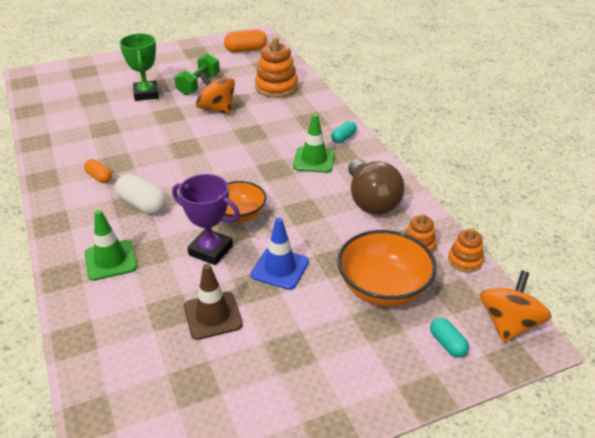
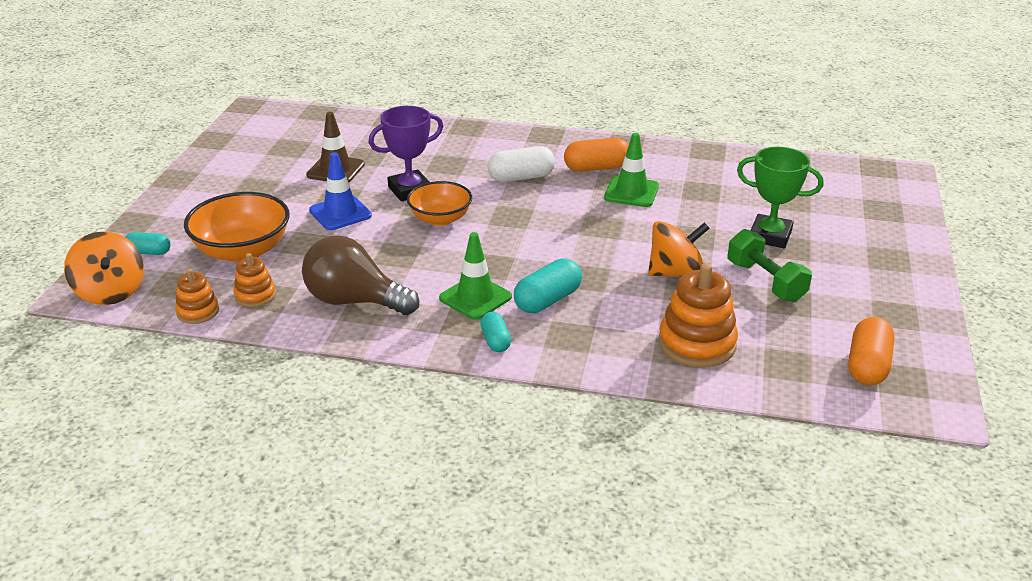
camera: 125 degrees right, 5 degrees down
orange capsule [84,159,112,183] -> orange capsule [564,138,629,172], size x1.63
green traffic cone [85,210,137,281] -> green traffic cone moved to [604,133,659,207]
none -> turquoise capsule [514,258,582,313]

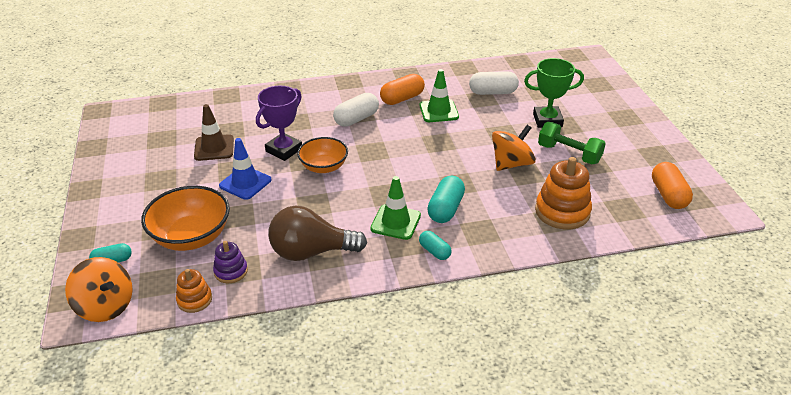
camera: 25 degrees left, 5 degrees up
orange stacking toy [233,253,276,307] -> purple stacking toy [213,241,248,283]
none -> white capsule [469,71,519,95]

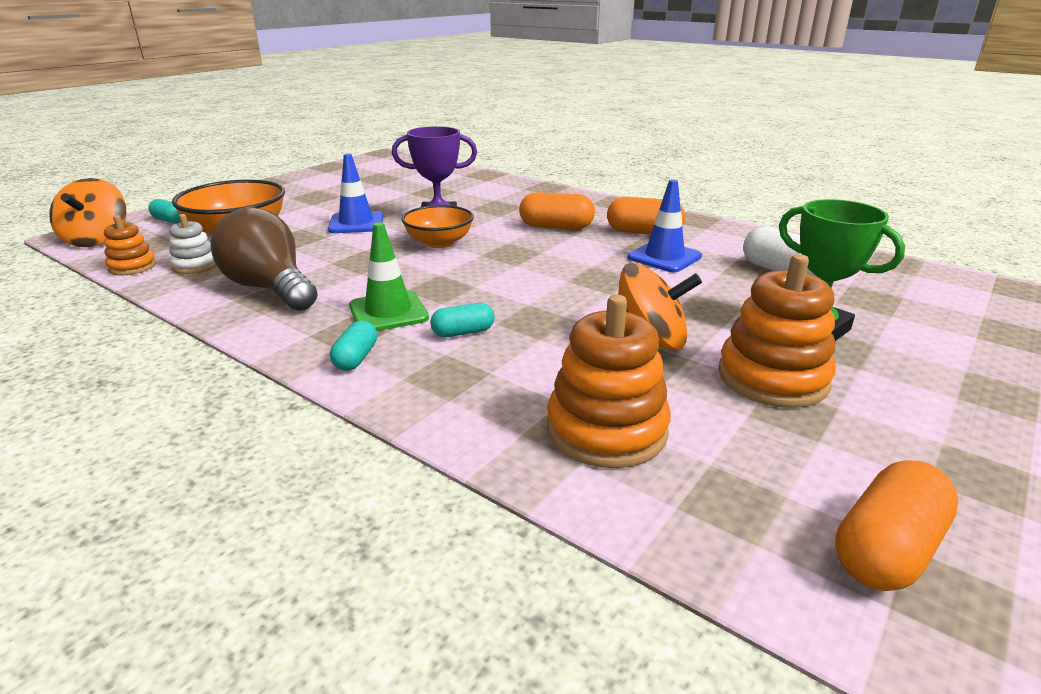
camera: 50 degrees right, 10 degrees down
brown traffic cone [194,104,234,161] -> none
purple stacking toy [213,241,248,283] -> white stacking toy [169,214,217,274]
white capsule [333,93,379,127] -> orange capsule [519,192,595,229]
green traffic cone [419,69,459,122] -> blue traffic cone [627,179,702,272]
turquoise capsule [427,176,465,223] -> turquoise capsule [430,303,495,337], size x0.61
green dumbbell [538,122,606,164] -> orange stacking toy [718,254,836,408]

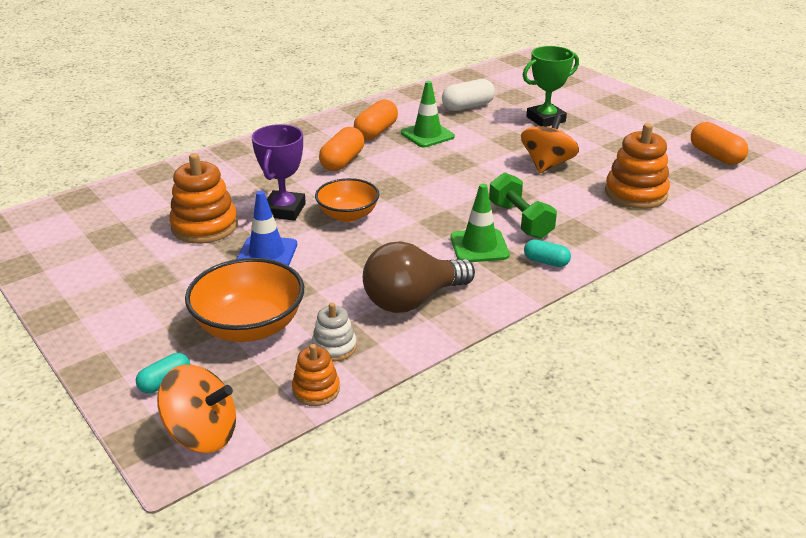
camera: 75 degrees left, 5 degrees up
turquoise capsule [430,303,495,337] -> green dumbbell [489,172,557,239]
blue traffic cone [627,179,702,272] -> green traffic cone [401,81,455,147]
orange stacking toy [718,254,836,408] -> orange stacking toy moved to [169,153,238,244]

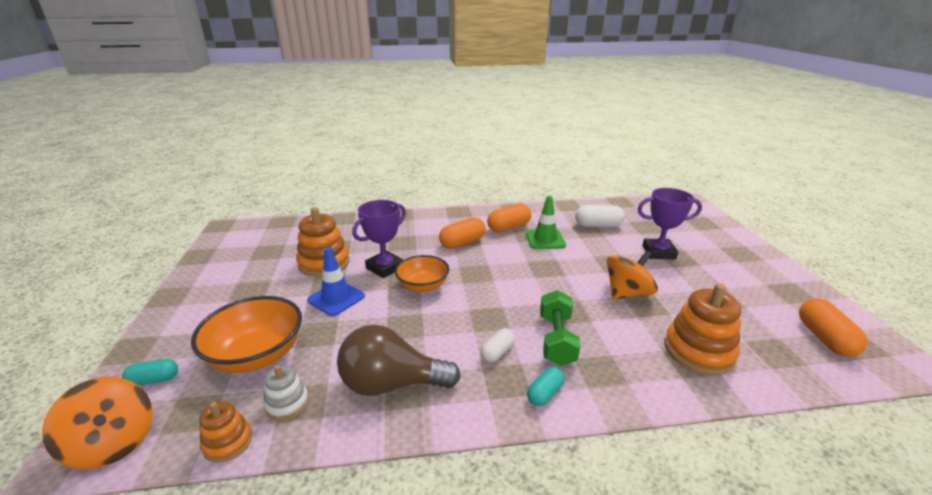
camera: 30 degrees right, 5 degrees down
green traffic cone [451,184,510,262] -> white capsule [480,328,515,362]
green trophy [523,46,579,127] -> purple trophy [638,188,702,259]
turquoise capsule [524,239,571,267] -> turquoise capsule turned 75 degrees clockwise [527,366,565,406]

